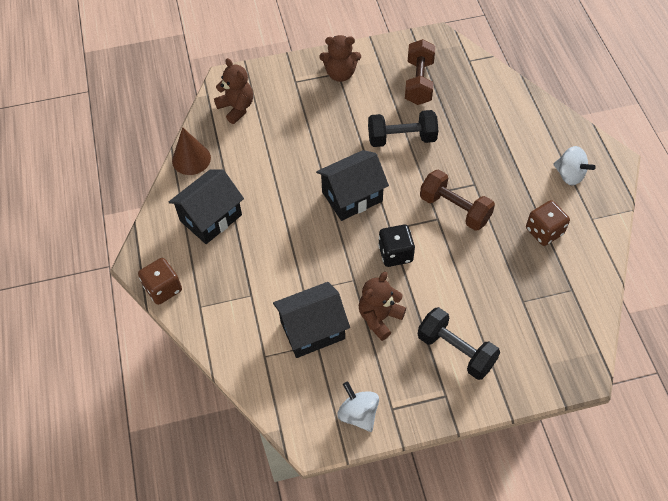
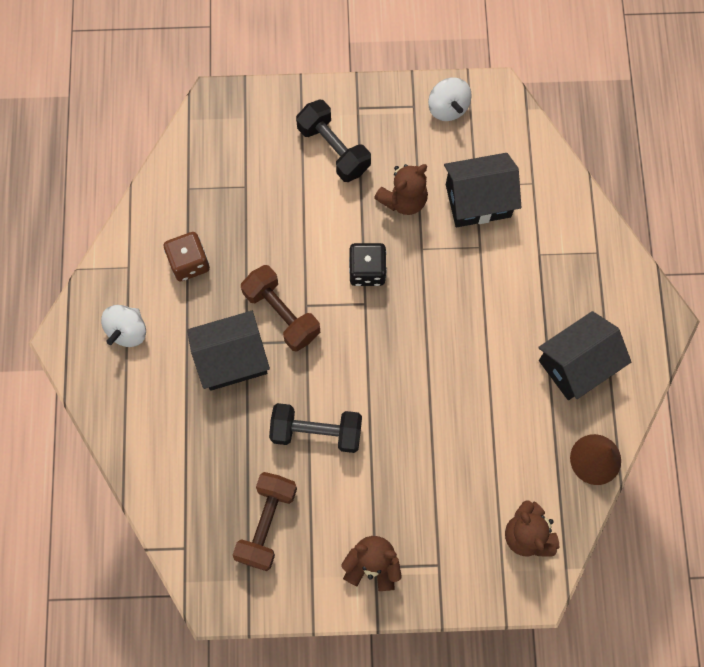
camera: 170 degrees left, 15 degrees up
brown dice [138,258,182,305] -> none
black house [316,150,389,221] -> black house moved to [187,311,270,391]
white spinning top [553,146,596,186] -> white spinning top turned 120 degrees counterclockwise [101,305,146,347]

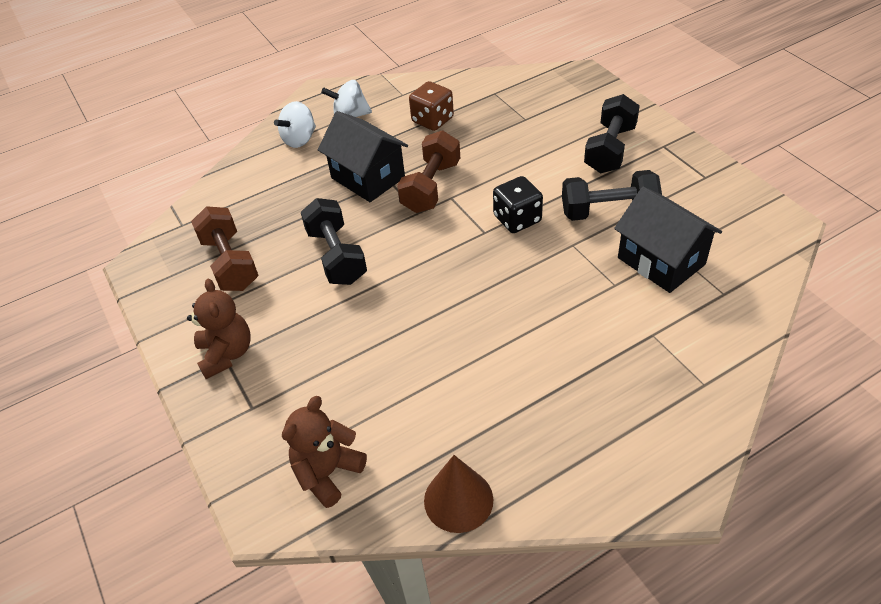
camera: 65 degrees right, 25 degrees down
brown dumbbell [233,472,297,571] -> brown dumbbell turned 75 degrees clockwise [191,206,259,291]
brown teddy bear [374,164,428,215] -> black dumbbell [562,170,662,221]
white spinning top [428,78,472,121] -> white spinning top moved to [274,101,316,148]
black house [538,311,631,400] -> none

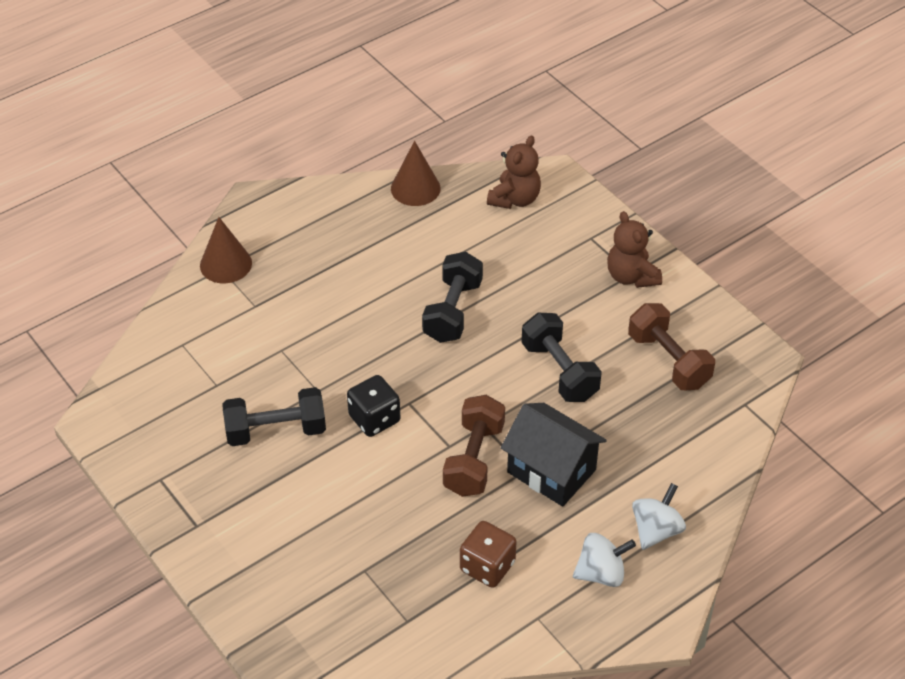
camera: 170 degrees right, 0 degrees up
black dumbbell [584,94,640,173] -> black dumbbell moved to [422,251,483,343]
black house [614,187,722,293] -> none
none -> brown cone [200,217,252,283]

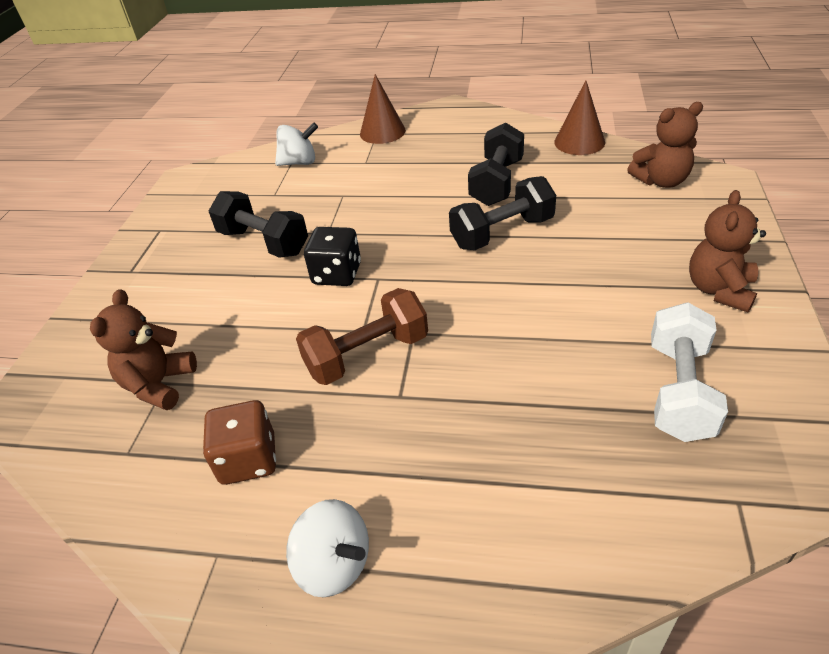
camera: 50 degrees right, 5 degrees down
black house [501,403,607,507] -> none
black dumbbell [521,313,602,402] -> black dumbbell moved to [468,123,524,206]
brown dumbbell [628,303,715,390] -> white dumbbell [651,302,728,442]
white spinning top [632,483,686,550] -> white spinning top moved to [275,123,318,166]
none -> brown teddy bear [90,289,197,410]

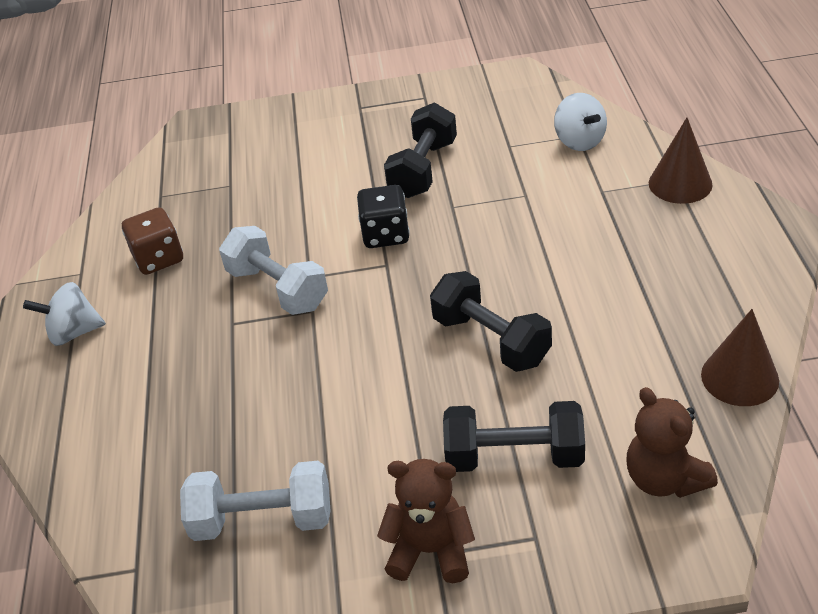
camera: 75 degrees right, 0 degrees up
brown teddy bear [90,289,197,410] -> none
white spinning top [286,499,369,597] -> white spinning top turned 60 degrees clockwise [23,282,106,346]
brown dumbbell [296,288,428,385] -> white dumbbell [219,226,328,315]
black dumbbell [468,123,524,206] -> black dumbbell moved to [443,401,585,472]

